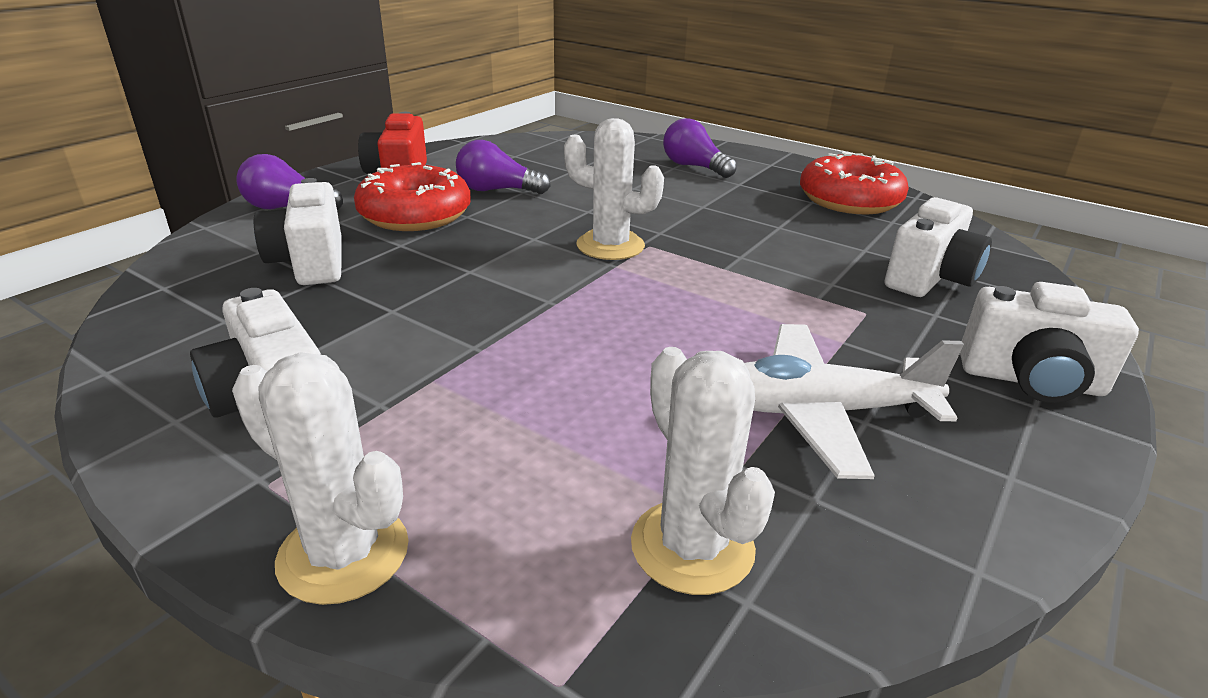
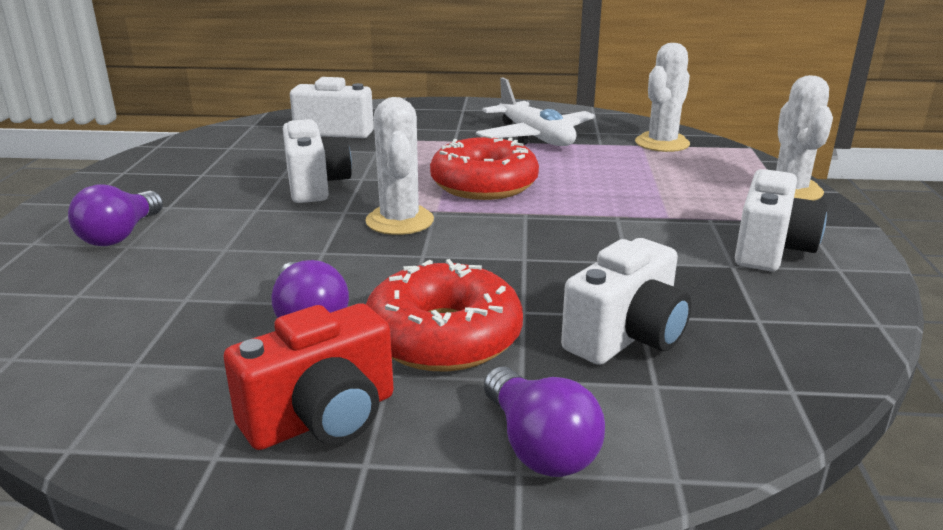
camera: 120 degrees left, 5 degrees down
red donut [800,152,909,214] -> red donut moved to [430,135,539,200]
white camera [960,282,1139,403] -> white camera moved to [283,119,352,203]

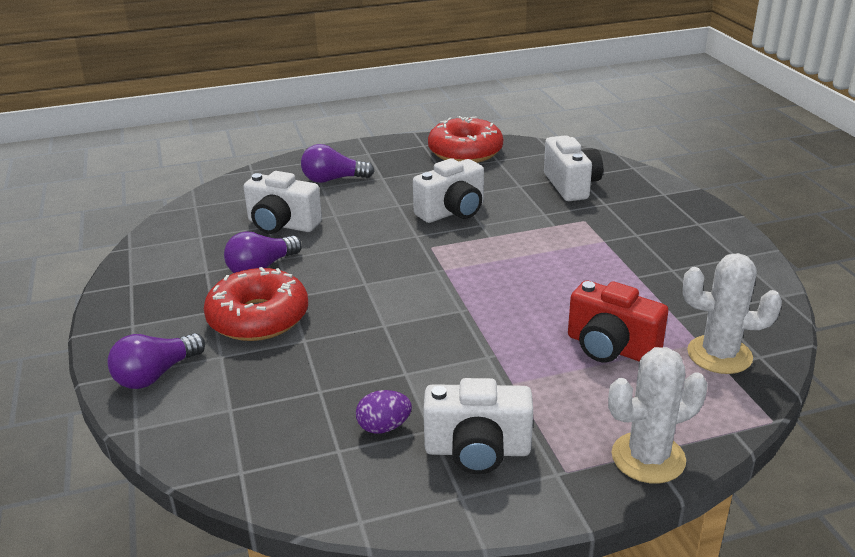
camera: 70 degrees right, 5 degrees up
red camera [223,303,394,450] -> red camera moved to [568,280,668,362]
white cactus [365,97,434,235] -> none
red donut [430,135,539,200] -> red donut moved to [428,116,503,163]
white plane [476,78,595,146] -> none
white camera [561,238,692,365] -> white camera moved to [244,171,322,234]
none -> purple egg [356,390,412,434]

